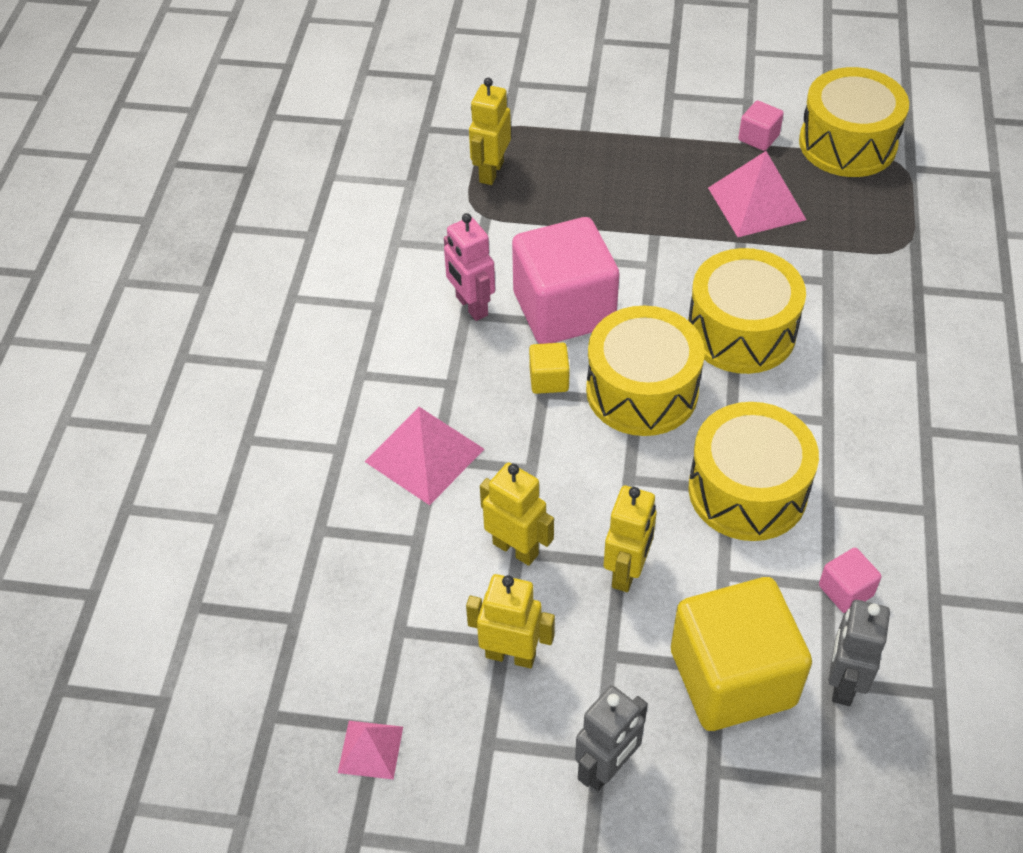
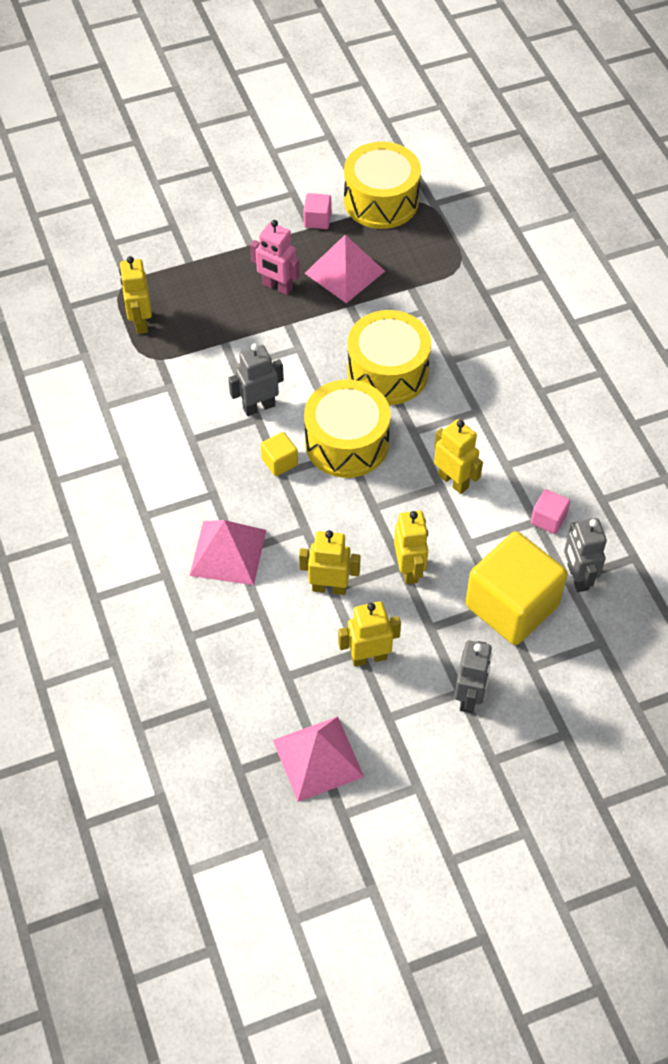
camera: 30 degrees left, 5 degrees up
pink pyramid [338,721,403,780] -> pink pyramid [273,717,364,802], size x1.76
pink robot [444,213,495,321] -> pink robot moved to [250,220,300,295]
pink cube [512,217,619,344] -> grey robot [228,343,284,416]
yellow drum [688,402,819,541] -> yellow robot [434,419,483,494]

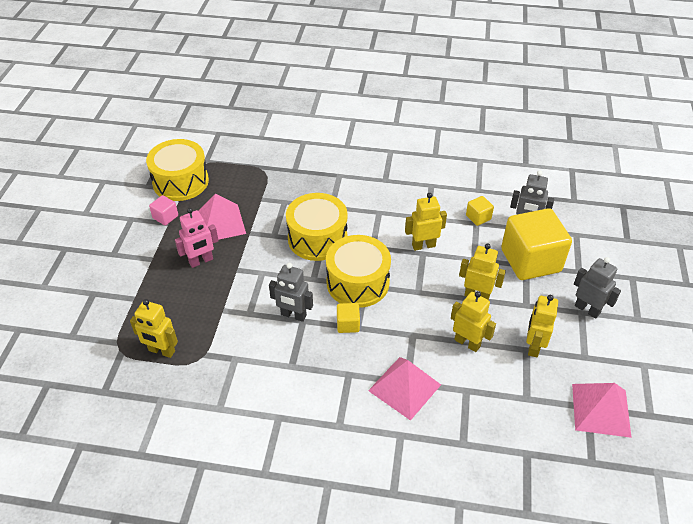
camera: 60 degrees left, 10 degrees down
grey robot [228,343,284,416] -> grey robot turned 75 degrees counterclockwise [269,263,313,322]
yellow robot [299,530,360,595] -> yellow robot turned 90 degrees clockwise [451,291,496,352]
pink cube [531,489,570,534] -> yellow cube [466,196,494,226]

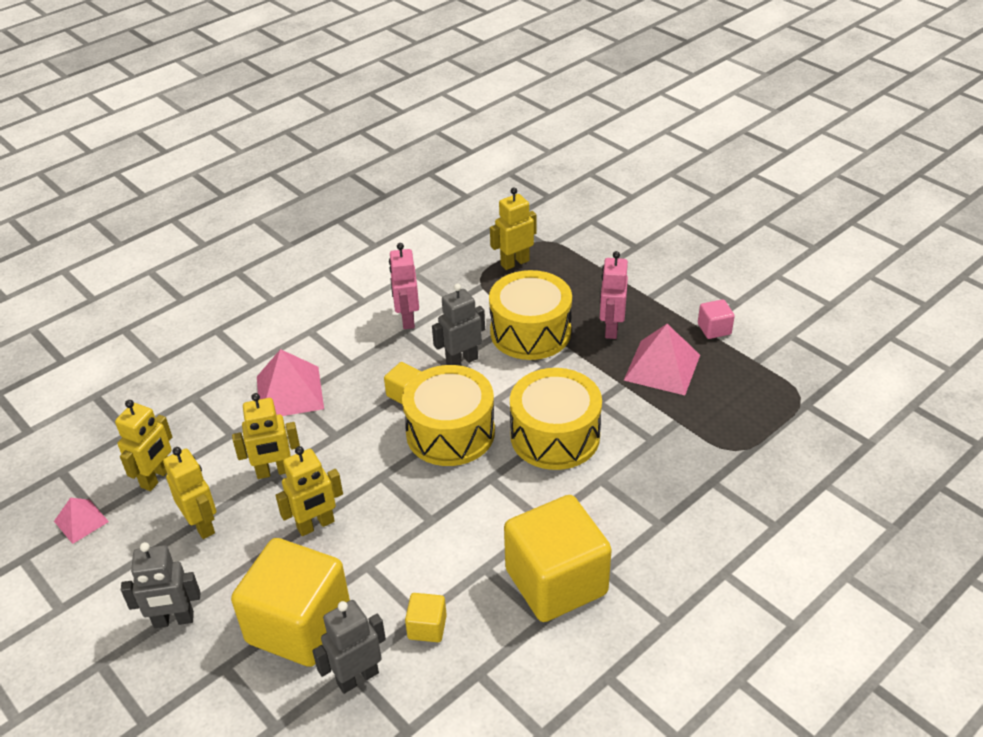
camera: 130 degrees right, 5 degrees down
yellow drum [146,139,209,201] -> yellow drum moved to [489,270,572,360]
yellow robot [405,193,447,251] -> yellow robot moved to [115,400,172,491]
pink pyramid [572,383,632,438] -> pink pyramid [54,497,109,544], size x0.57
none -> pink robot [389,243,419,329]
none -> yellow cube [504,495,612,622]

